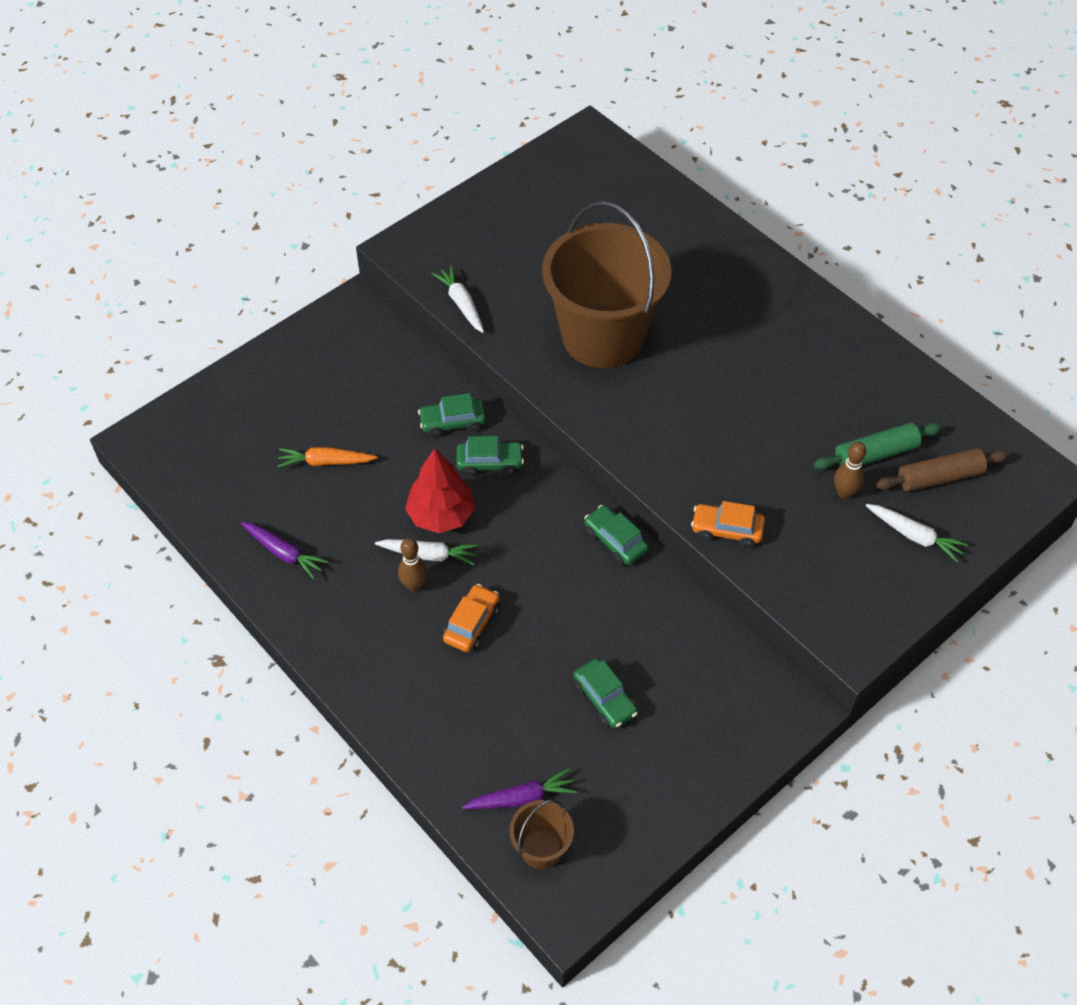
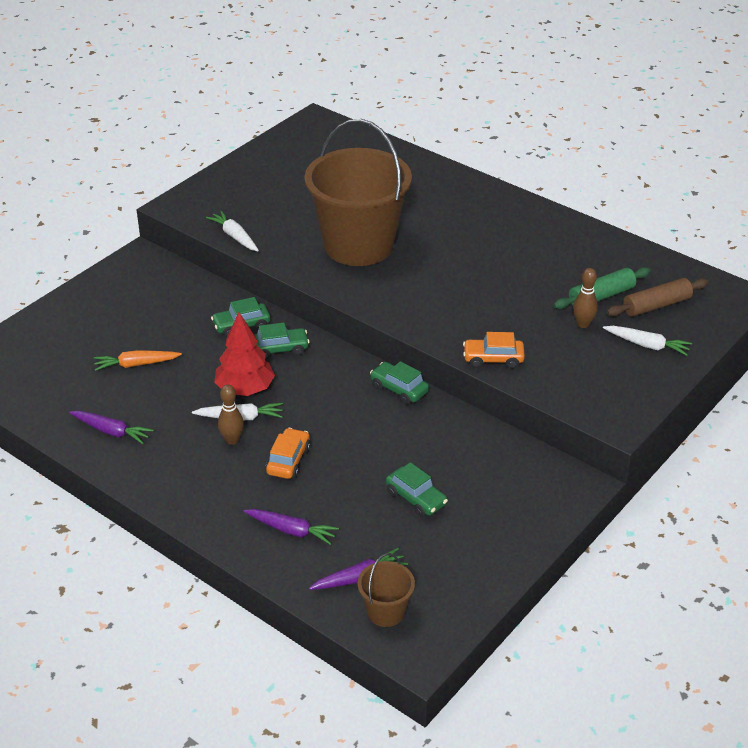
camera: 10 degrees left, 15 degrees down
none -> purple carrot [243,509,339,545]

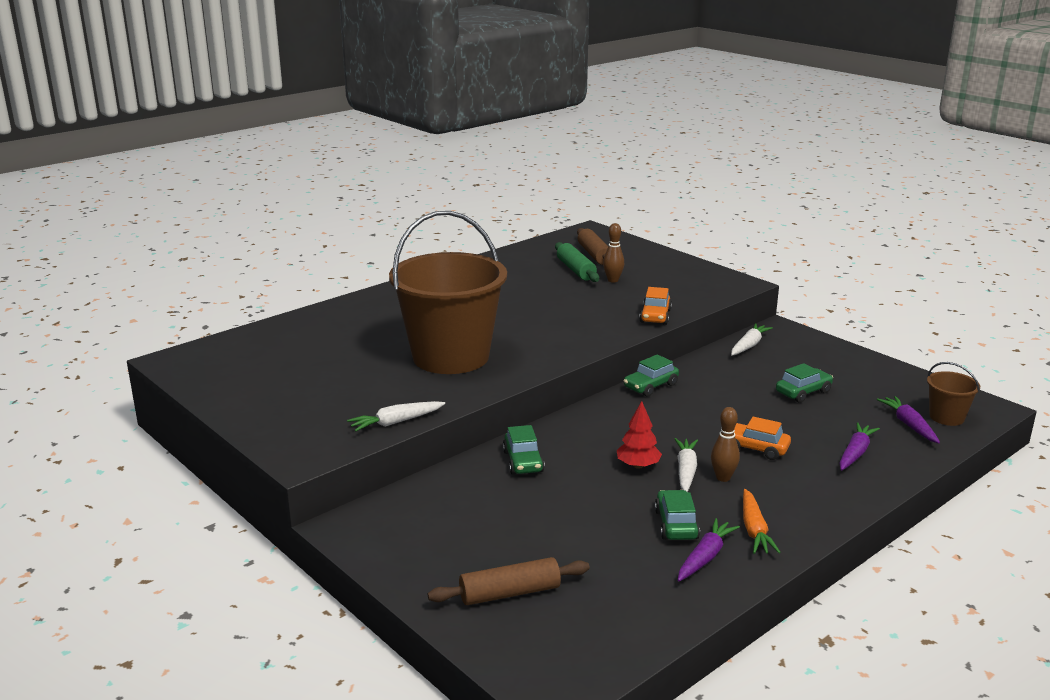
camera: 80 degrees left, 15 degrees down
orange carrot [94,350,182,371] -> orange carrot moved to [743,489,781,554]
red tree [214,312,275,396] -> red tree [617,401,662,469], size x0.66
green car [254,323,310,360] -> green car moved to [654,490,700,540]
white carrot [603,326,692,356] -> white carrot moved to [731,323,773,356]
none -> brown rolling pin [428,557,590,605]

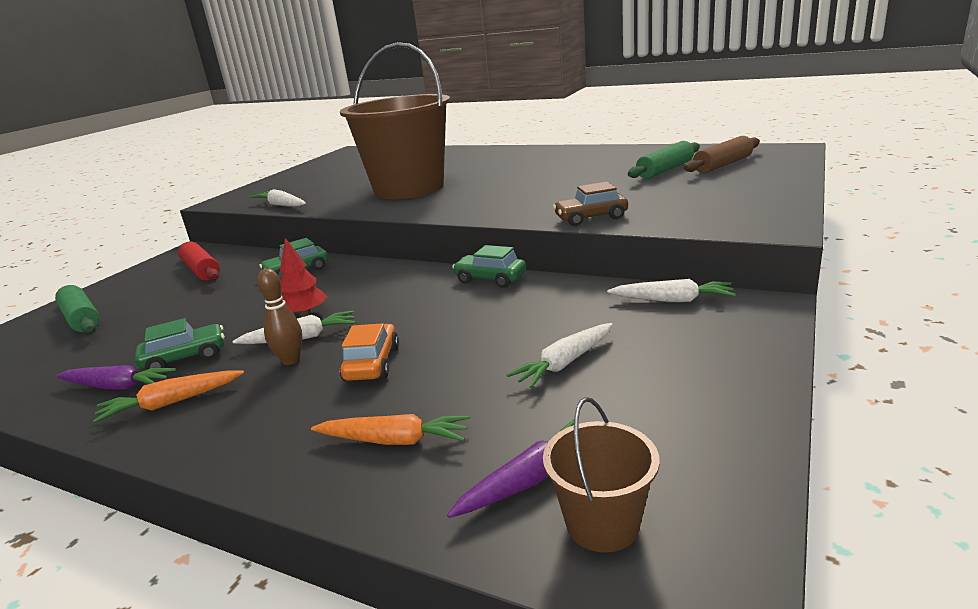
camera: 70 degrees right, 0 degrees up
brown rolling pin [428,557,590,605] -> green rolling pin [55,285,100,333]
brown bowling pin [603,223,624,282] -> none
orange car [639,287,672,325] -> brown car [553,182,628,226]
green car [776,363,833,403] -> white carrot [507,323,613,388]
purple carrot [839,423,880,470] -> orange carrot [311,414,470,445]
none -> red rolling pin [178,242,220,281]

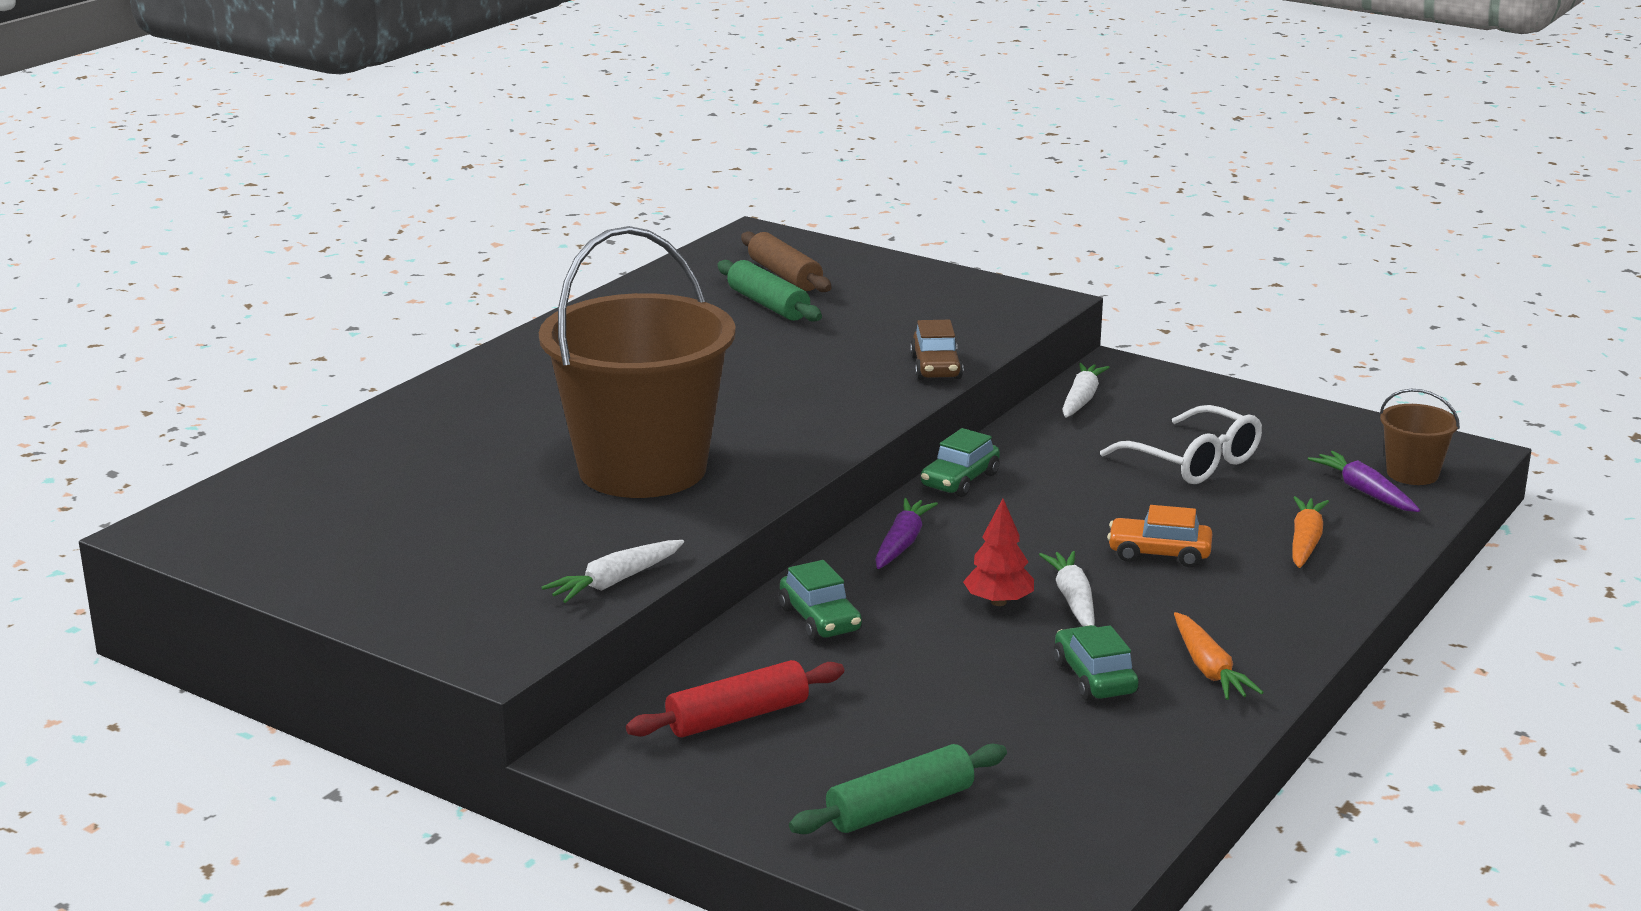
camera: 85 degrees left, 0 degrees up
purple carrot [56,365,176,390] -> purple carrot moved to [875,498,938,569]
brown bowling pin [257,269,302,365] -> none
white carrot [507,323,613,388] -> white glasses [1100,405,1262,484]

